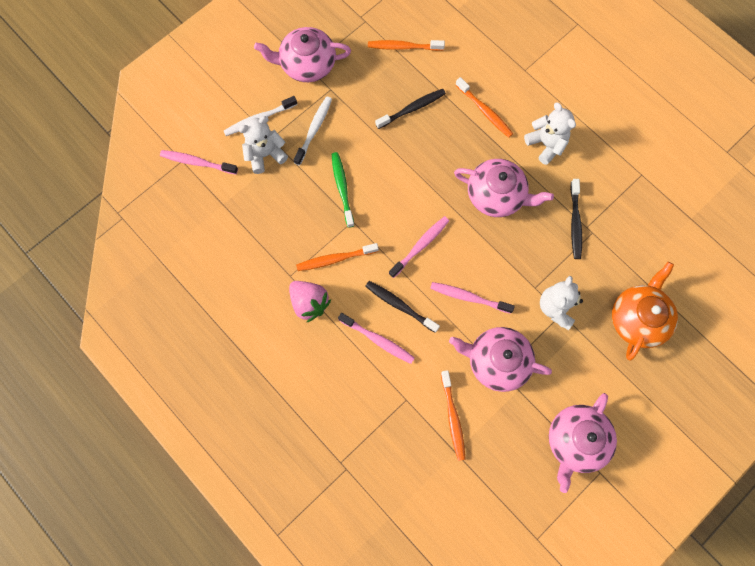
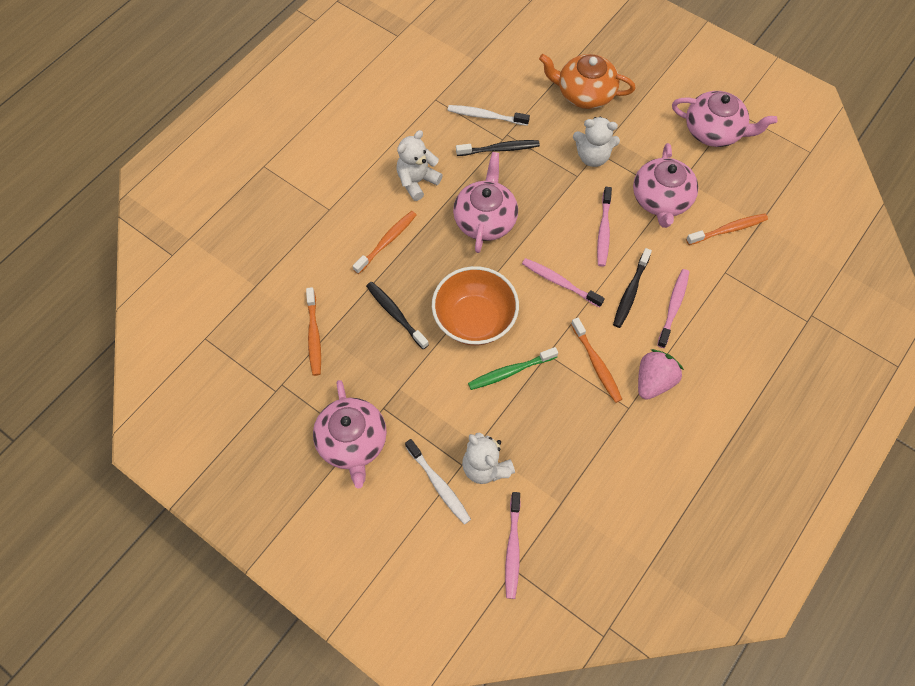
camera: 100 degrees left, 10 degrees down
white toothbrush [293,97,332,166] -> white toothbrush moved to [448,105,530,126]
none -> orange bowl [432,266,519,346]

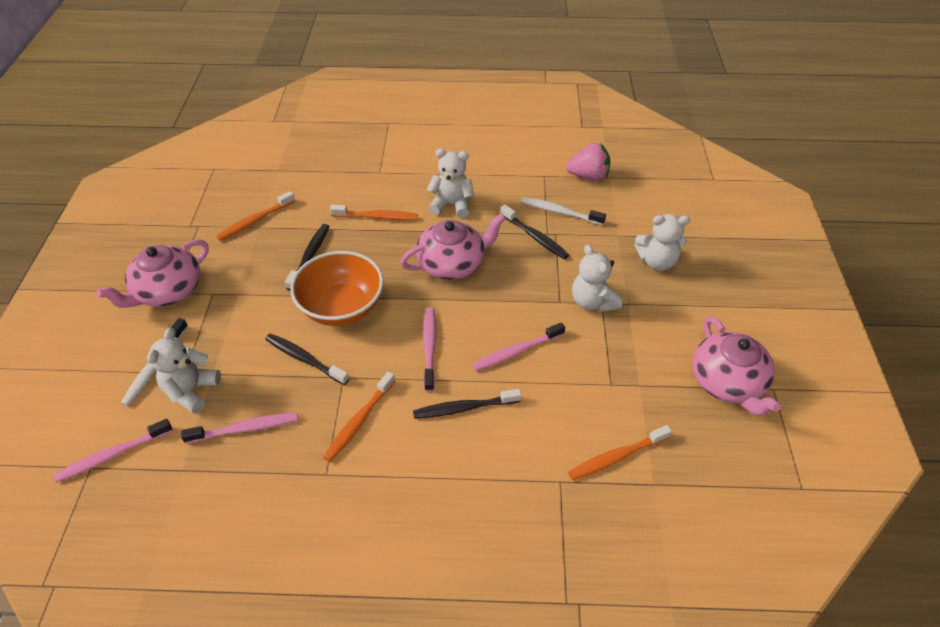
camera: 55 degrees right, 15 degrees down
white toothbrush [448,105,530,126] -> white toothbrush turned 45 degrees counterclockwise [521,197,606,225]
green toothbrush [468,347,558,390] -> black toothbrush [265,333,349,385]
orange teapot [539,54,635,109] -> white teddy bear [634,214,690,271]
pink teapot [633,143,698,228] -> none
pink strawberry [638,349,684,400] -> pink strawberry moved to [566,143,610,181]
pink toothbrush [657,269,689,348] -> pink toothbrush moved to [181,412,298,444]
orange toothbrush [686,214,768,245] -> orange toothbrush turned 120 degrees clockwise [568,425,672,480]

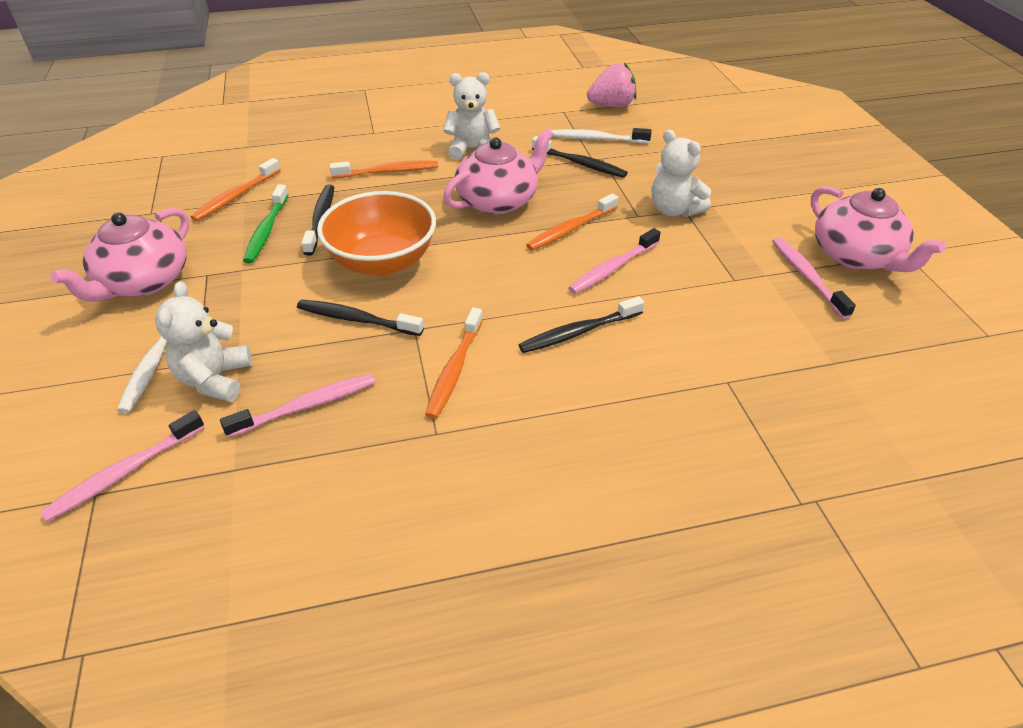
camera: 15 degrees left, 5 degrees down
pink toothbrush [423,307,436,392] -> pink toothbrush moved to [772,237,856,319]
orange toothbrush [568,425,672,480] -> orange toothbrush moved to [526,194,619,251]
white teddy bear [634,214,690,271] -> none
none -> green toothbrush [243,185,288,263]

